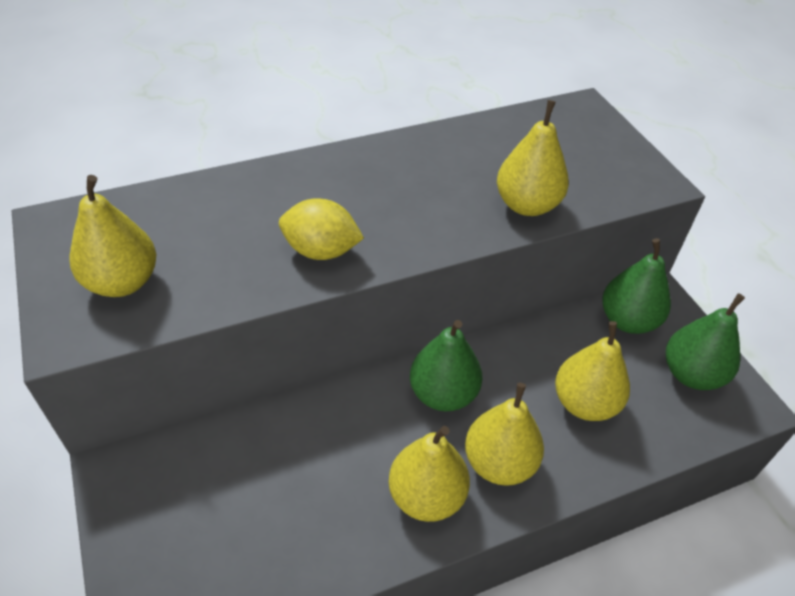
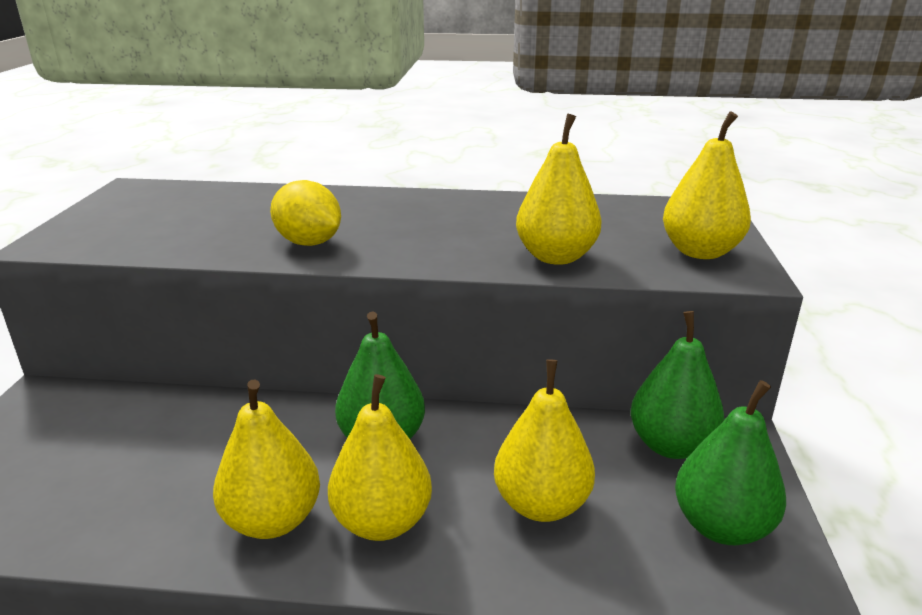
camera: 30 degrees right, 20 degrees down
yellow pear [70,175,156,297] -> yellow pear moved to [663,111,751,259]

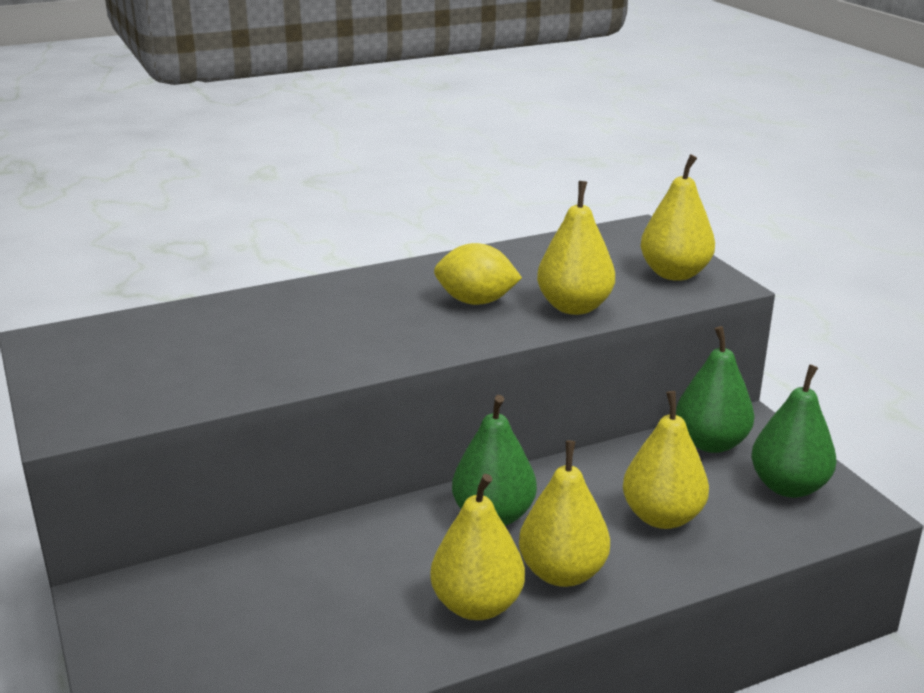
camera: 30 degrees left, 0 degrees up
yellow lemon [270,180,341,246] -> yellow lemon moved to [434,243,522,305]

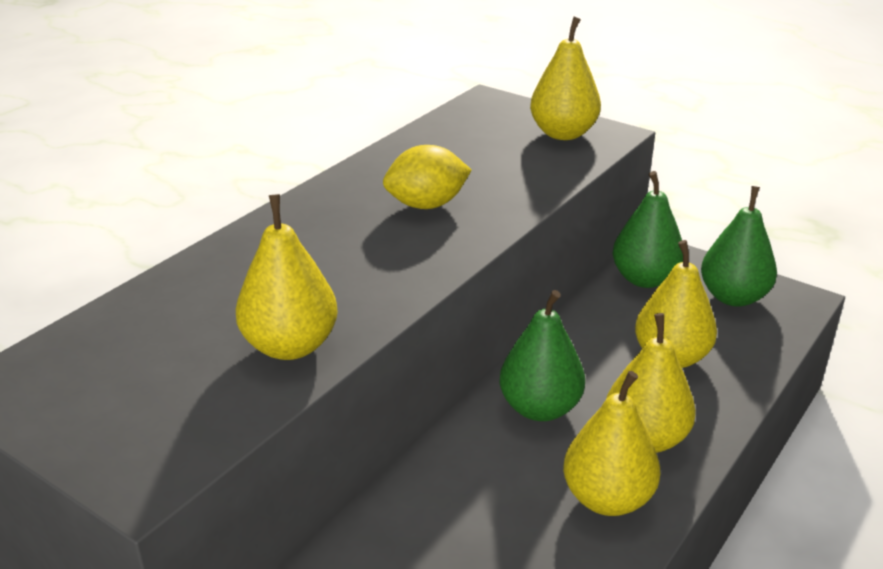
camera: 30 degrees left, 5 degrees up
yellow pear [537,181,615,315] -> yellow pear moved to [236,194,338,360]

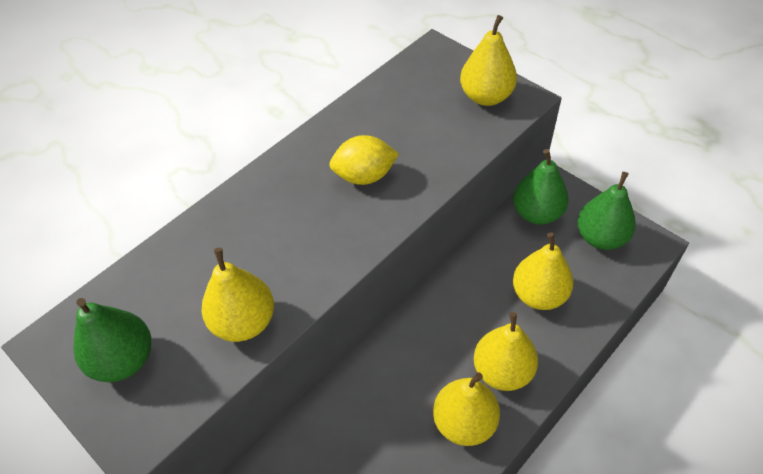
camera: 10 degrees right, 20 degrees up
green pear [499,290,585,421] -> green pear moved to [73,298,151,382]

